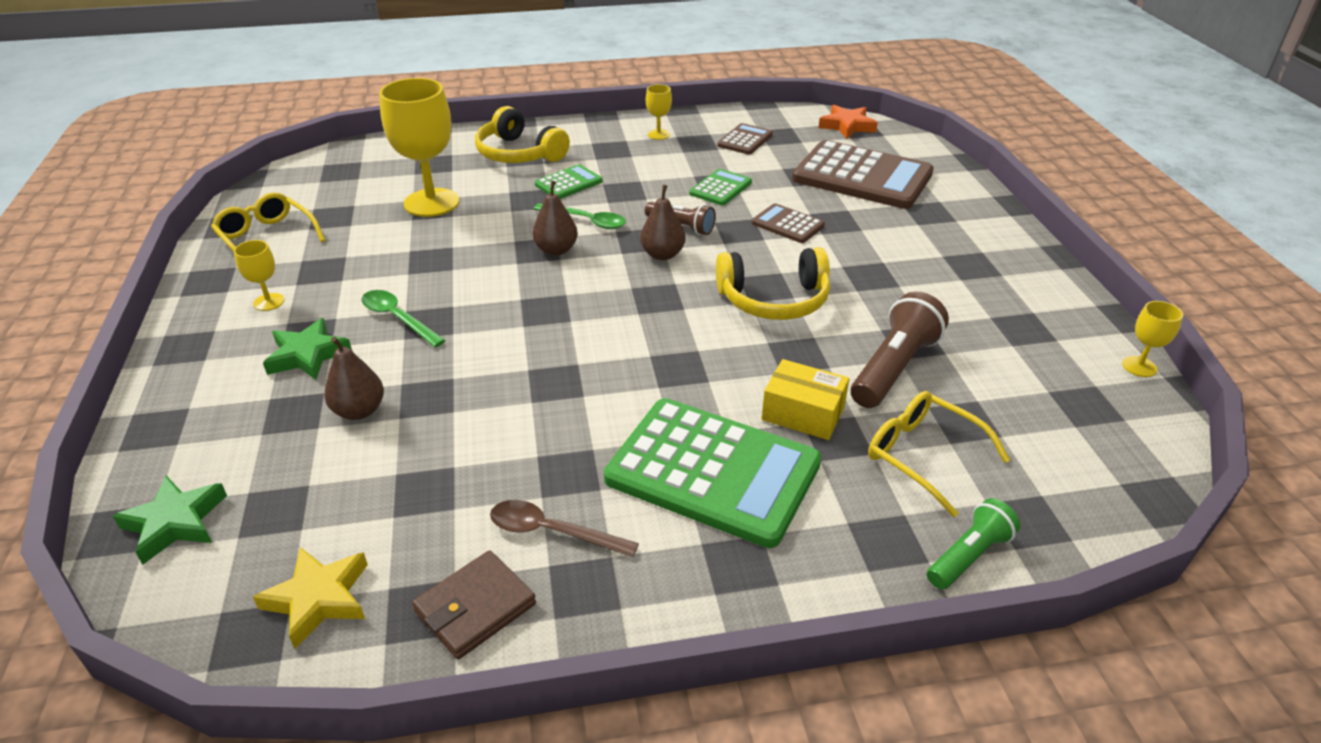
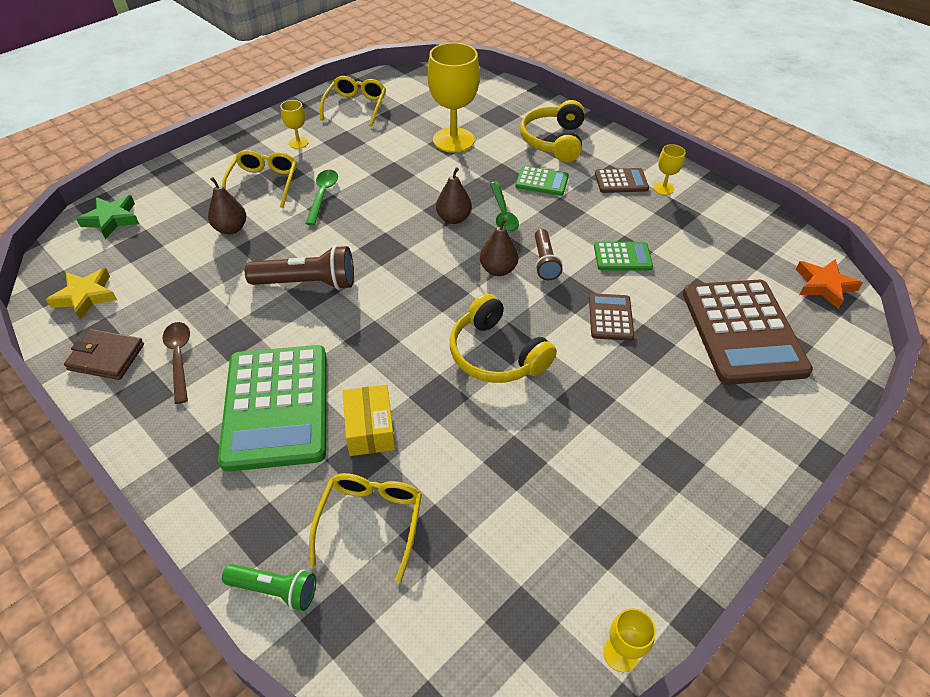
camera: 55 degrees right, 10 degrees up
green star [263,318,352,380] -> yellow glasses [222,150,297,208]
brown calculator [717,123,773,155] -> brown calculator moved to [595,168,649,193]
brown flashlight [851,292,949,408] -> brown flashlight moved to [245,245,354,290]

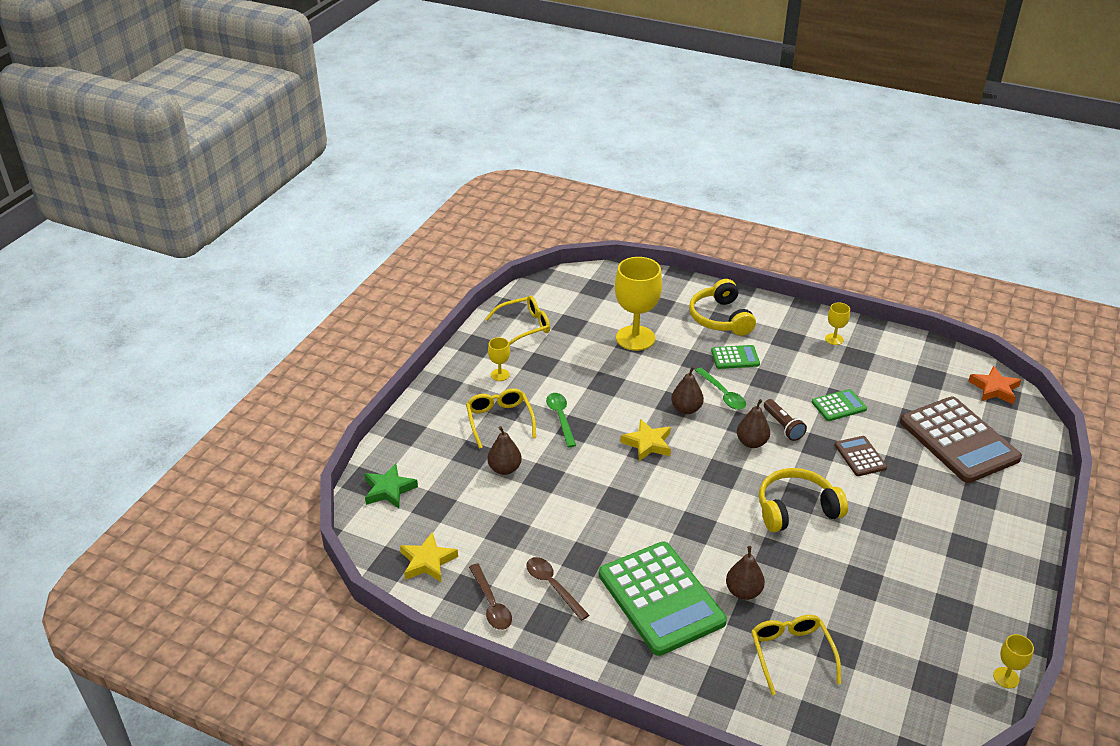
camera: 20 degrees left, 10 degrees down
brown wallet [64,329,144,380] -> brown spoon [469,563,512,630]
green flashlight [222,564,316,611] -> none
brown flashlight [245,245,354,290] -> none
yellow glasses [320,76,386,127] -> yellow glasses turned 75 degrees clockwise [485,295,550,346]
yellow box [343,385,395,456] -> brown pear [726,546,765,600]
yellow headphones [450,293,557,383] -> yellow headphones turned 135 degrees clockwise [759,468,848,532]
brown calculator [595,168,649,193] -> none
none -> yellow star [620,419,671,461]

